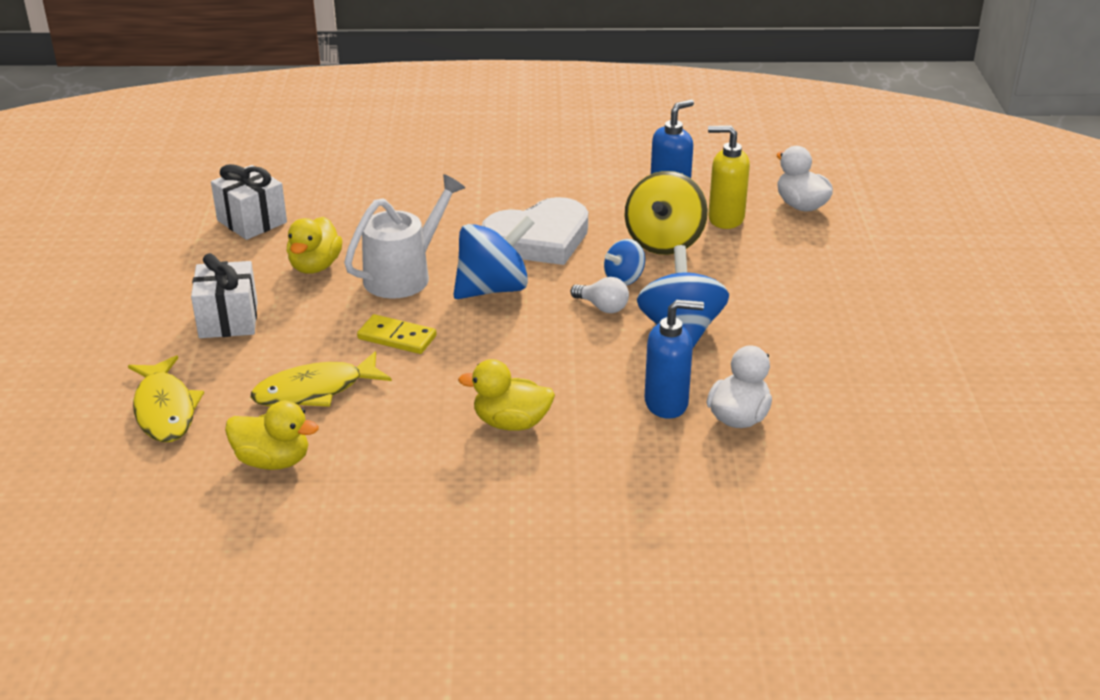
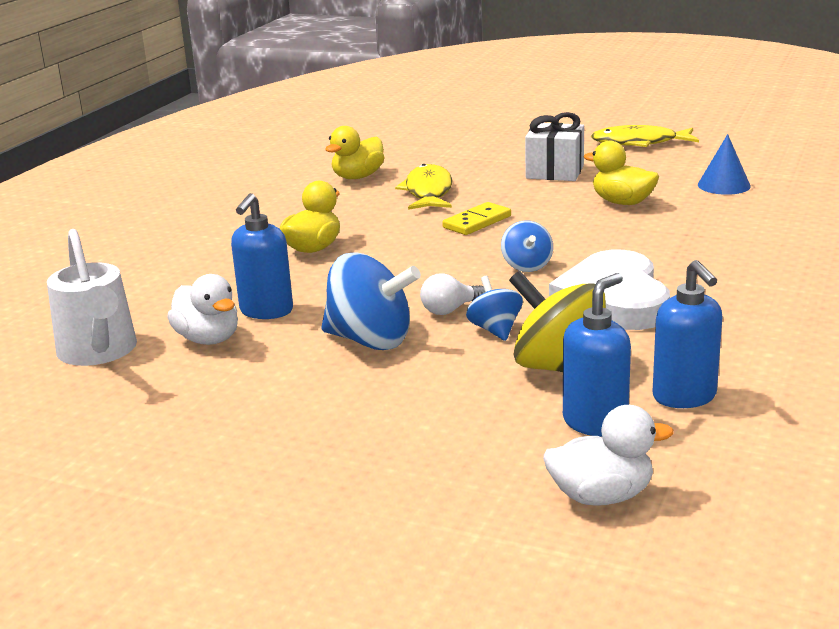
camera: 115 degrees right, 10 degrees down
yellow fish [128,355,204,442] -> yellow fish moved to [591,125,699,147]
white gift [211,164,287,240] -> blue cone [698,134,751,195]
white watering can [344,174,465,299] -> white watering can moved to [47,229,137,366]
blue spinning top [454,215,535,299] -> blue spinning top [501,221,553,272], size x0.56
yellow soap dispenser [708,125,750,229] -> blue soap dispenser [563,273,631,437]

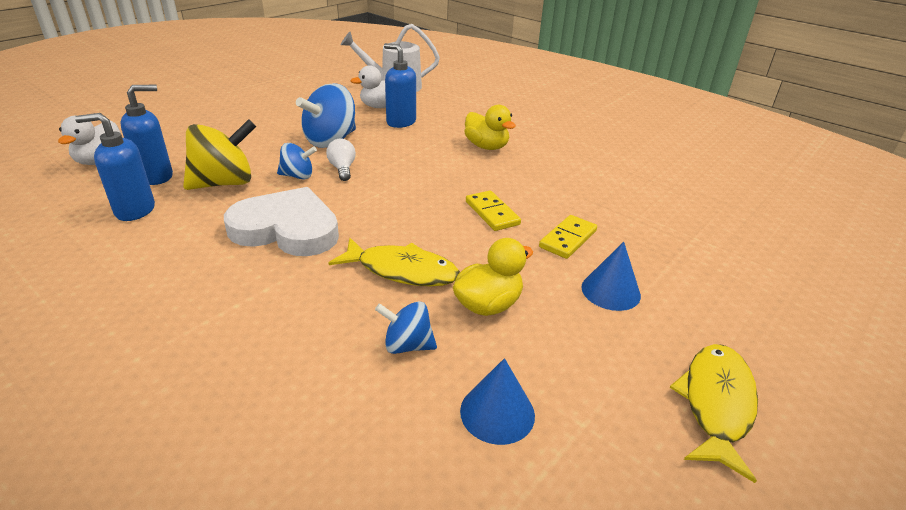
camera: 105 degrees right, 10 degrees up
yellow duck [325,126,385,179] -> none
yellow fish [395,164,453,210] -> yellow fish moved to [328,238,460,286]
blue spinning top [501,221,553,272] -> blue spinning top moved to [375,301,437,354]
white gift [525,112,584,181] -> blue cone [581,242,641,311]
blue soap dispenser [563,273,631,437] -> blue soap dispenser turned 90 degrees counterclockwise [120,85,173,185]
none -> yellow domino [539,215,597,259]

